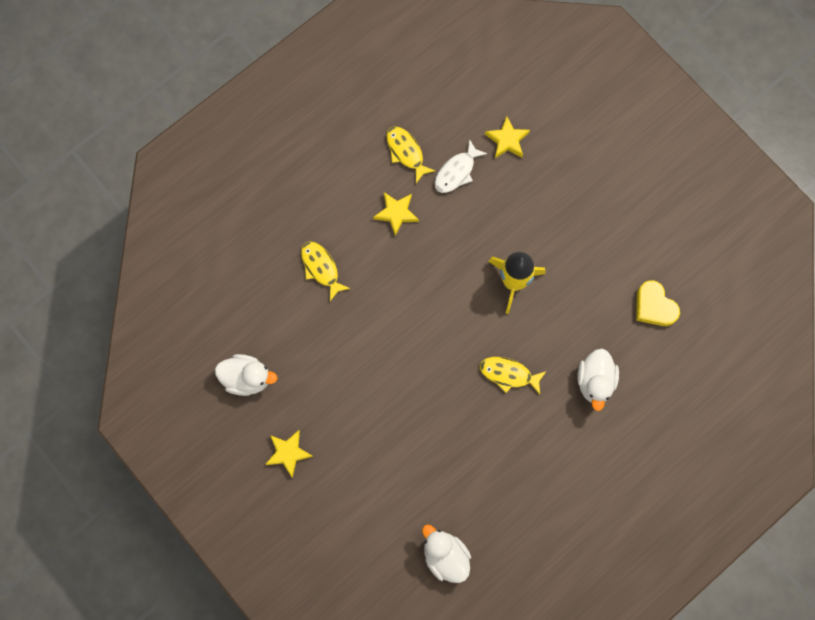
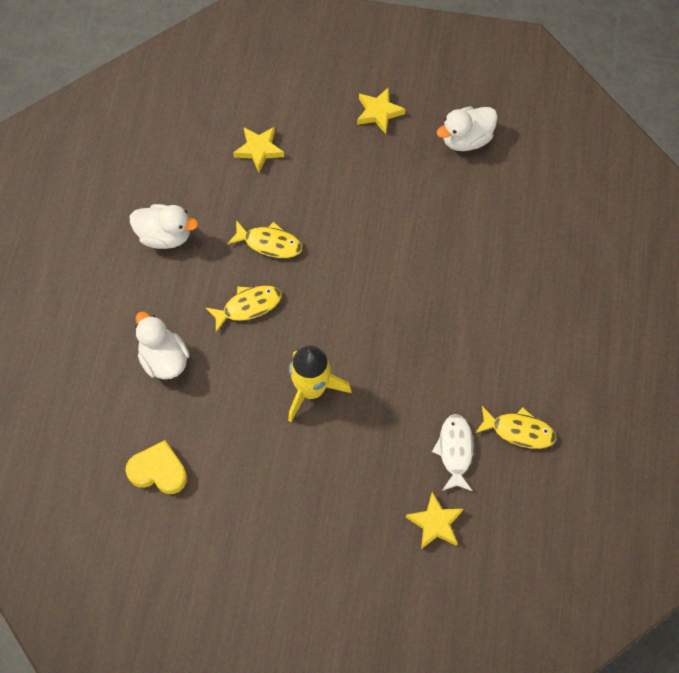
camera: 140 degrees right, 10 degrees down
yellow fish [301,241,351,301] -> yellow fish moved to [227,220,302,258]
yellow star [373,192,419,236] -> yellow star moved to [233,127,284,172]
white duck [422,524,471,583] -> white duck moved to [130,204,198,249]

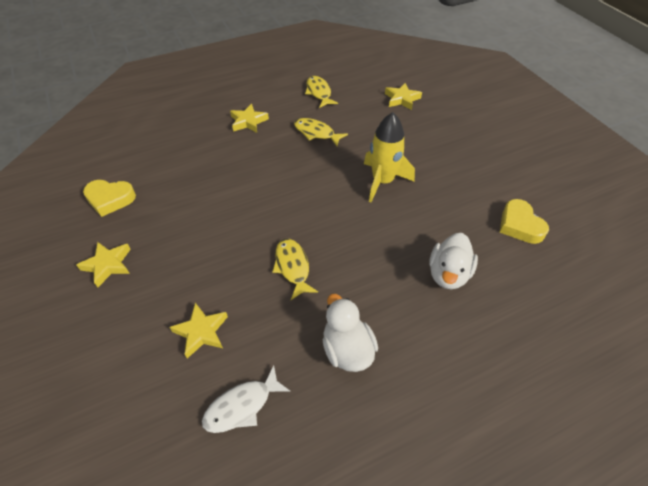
camera: 125 degrees left, 15 degrees down
yellow fish [206,286,282,332] -> yellow fish moved to [294,118,348,146]
white fish [432,414,473,491] -> white fish moved to [202,365,291,433]
white duck [437,106,498,151] -> yellow heart [83,180,136,217]
none -> yellow star [230,104,269,133]

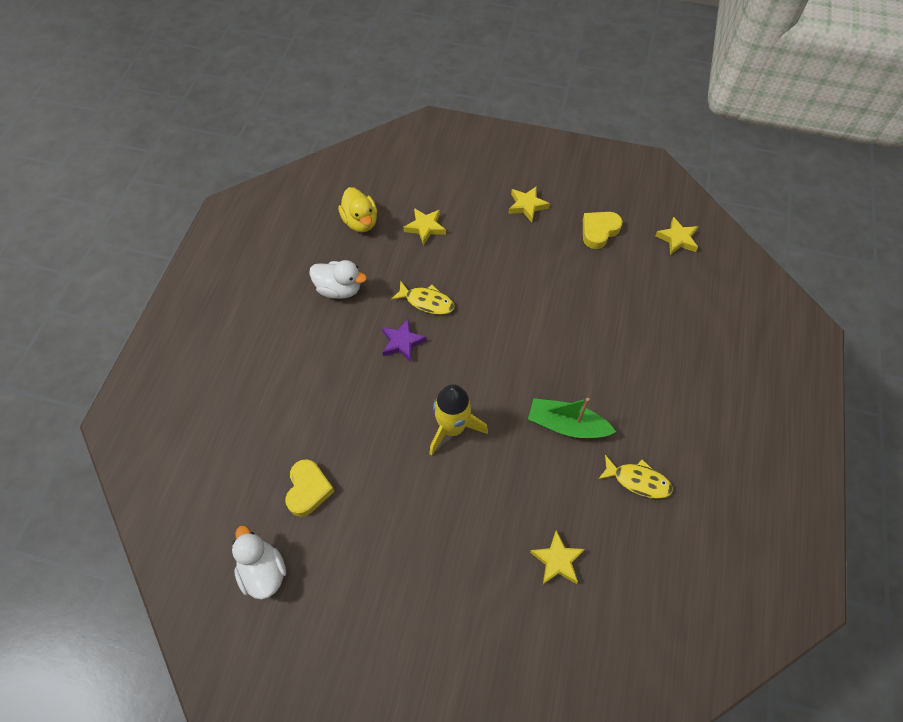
camera: 130 degrees right, 10 degrees up
white fish [202,365,291,433] -> yellow duck [338,187,377,232]
yellow star [230,104,269,133] -> yellow star moved to [655,217,698,255]
yellow fish [294,118,348,146] -> green boat [528,398,616,438]
white duck [430,233,478,289] -> white duck moved to [232,525,286,600]
yellow heart [500,199,549,244] -> yellow heart turned 75 degrees clockwise [285,459,335,517]
none -> purple star [382,319,427,362]

